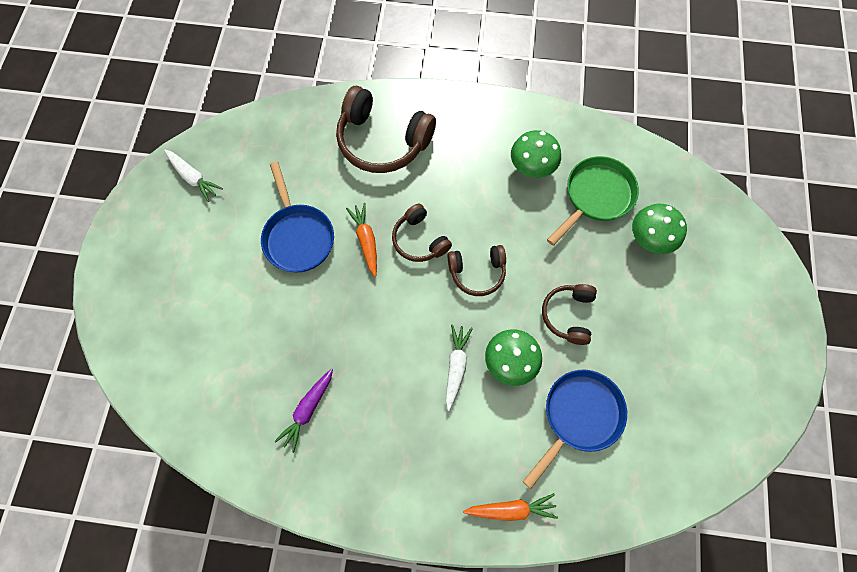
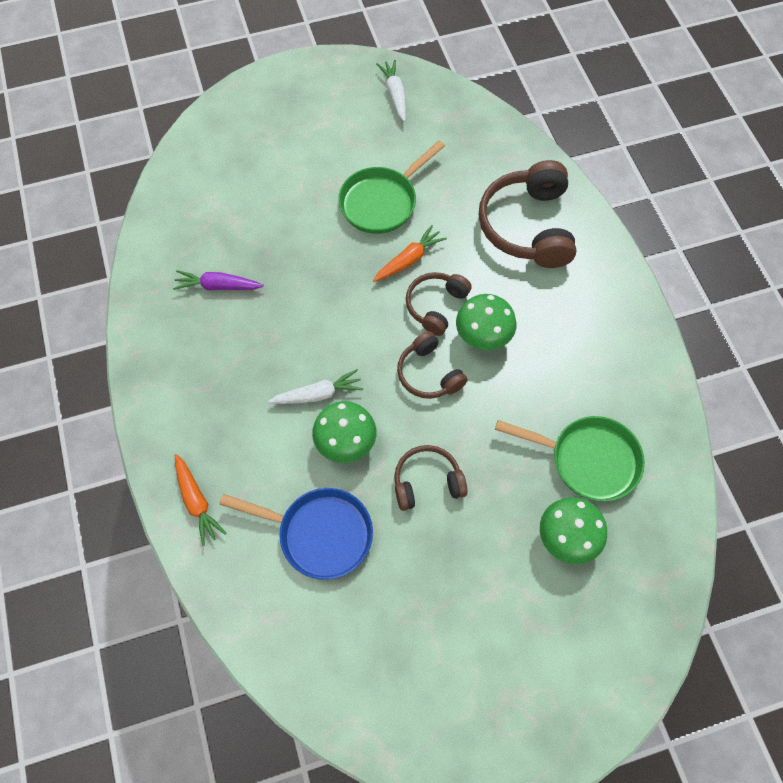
camera: 65 degrees right, 5 degrees down
white carrot [164,150,223,202] -> white carrot turned 150 degrees clockwise [377,60,406,122]
blue pan [261,162,334,272] -> green pan [338,140,445,234]
green mushroom [511,130,561,178] -> green mushroom moved to [456,294,516,350]

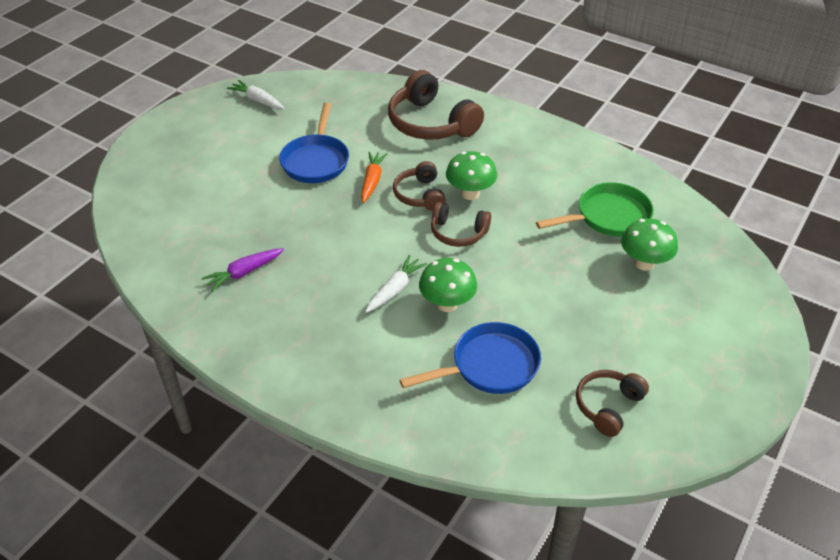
camera: 40 degrees left, 20 degrees down
orange carrot [175,454,226,546] -> none
green pan [338,140,445,234] -> blue pan [279,102,349,183]
brown headphones [394,445,468,511] -> brown headphones moved to [576,370,649,437]

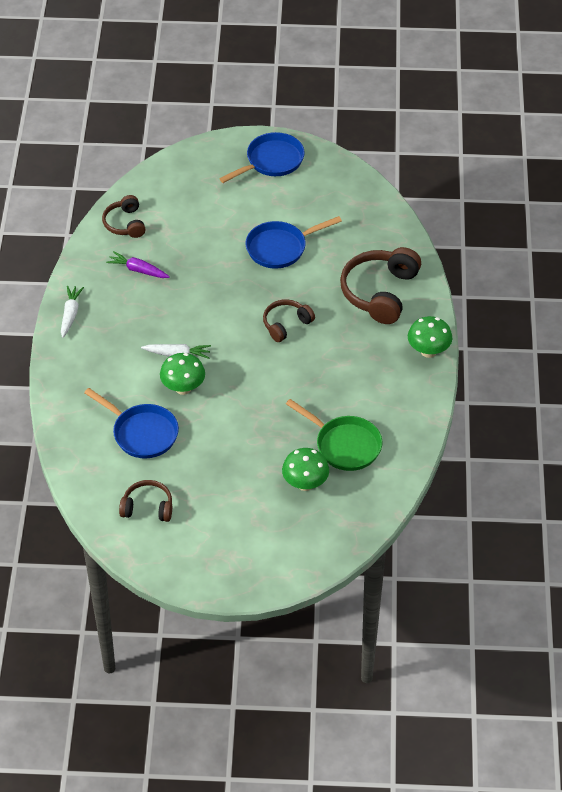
camera: 60 degrees right, 5 degrees up
white carrot [227,80,285,109] -> white carrot moved to [61,286,84,338]
orange carrot [361,151,388,203] -> none
brown headphones [431,202,491,247] -> brown headphones moved to [102,195,146,238]
green mushroom [446,151,497,200] -> green mushroom moved to [408,316,452,358]
none -> blue pan [219,132,305,183]

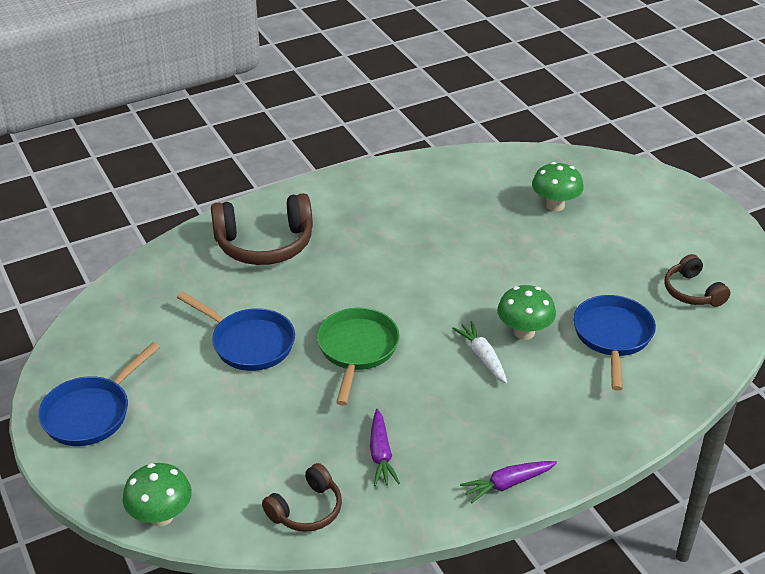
camera: 120 degrees left, 10 degrees down
white carrot [61,286,84,338] -> purple carrot [460,461,557,503]
blue pan [219,132,305,183] -> blue pan turned 75 degrees counterclockwise [38,342,160,446]
brown headphones [263,299,315,342] -> none
green pan [286,399,382,471] -> green pan moved to [317,308,400,406]
green mushroom [408,316,452,358] -> green mushroom moved to [123,463,192,527]

